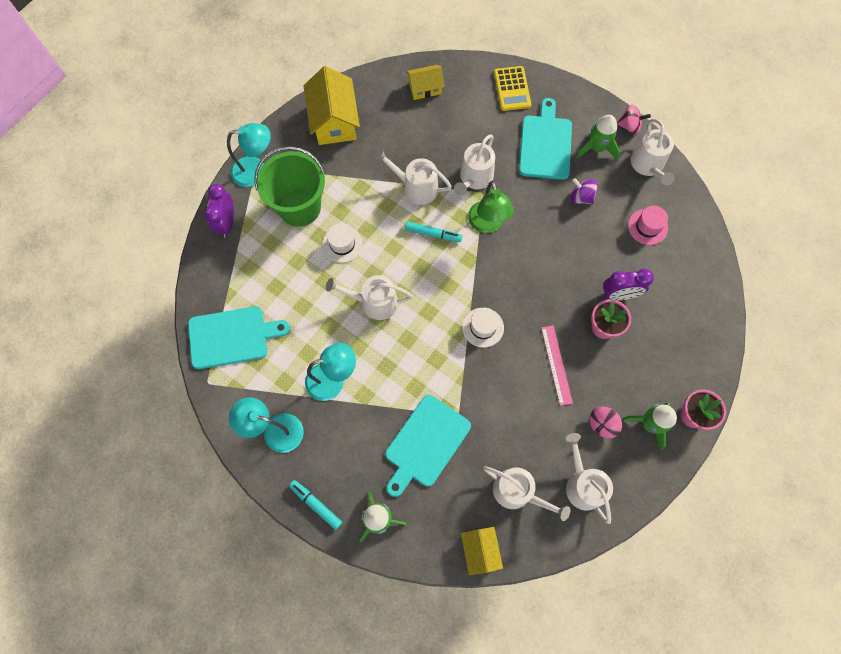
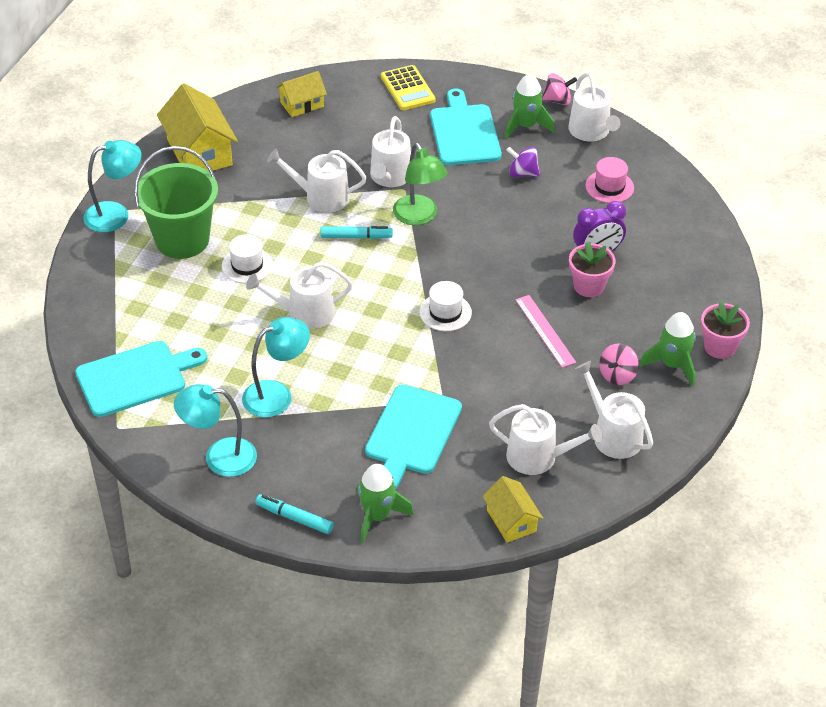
camera: 15 degrees left, 25 degrees down
purple clock [205,184,234,238] -> none

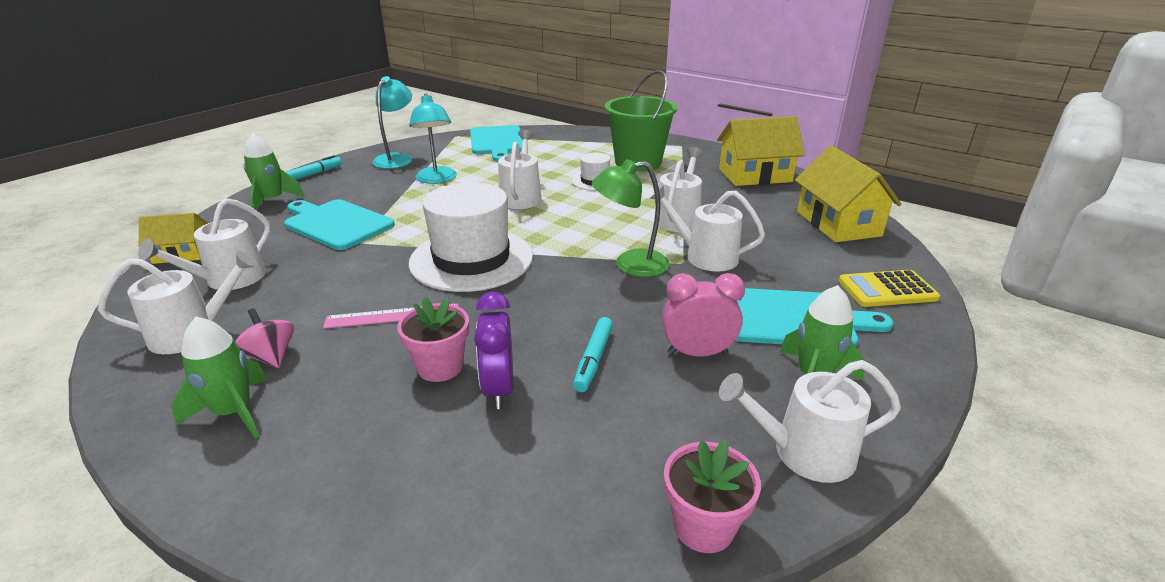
camera: 105 degrees right, 15 degrees down
turquoise lamp [83,140,141,232] -> none
yellow house [276,71,327,117] -> yellow house [795,146,902,242], size x1.72
turquoise marker [320,226,393,239] -> turquoise marker moved to [573,317,613,392]
white hat [419,281,472,331] -> white hat [409,182,533,292], size x2.10
purple spinning top [507,147,540,177] -> pink clock [662,273,745,357]
pink spinning top [542,73,577,105] -> none
pink hat [585,157,634,203] -> none
pink flower pot [701,301,750,359] -> pink flower pot moved to [664,440,761,553]

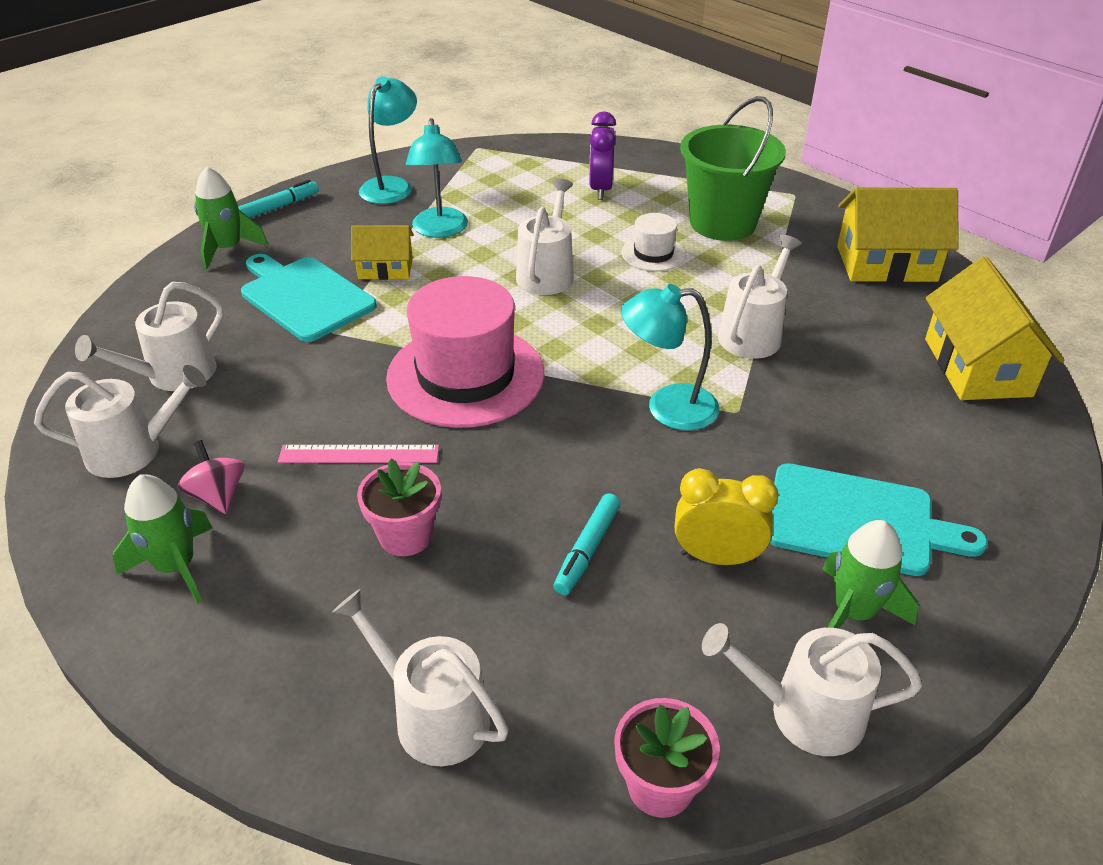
camera: 10 degrees right, 10 degrees up
yellow house [139,213,208,264] -> yellow house moved to [351,225,414,280]
white hat [409,182,533,292] -> pink hat [386,276,544,428]
turquoise cutting board [470,125,523,162] -> none
purple clock [474,292,514,409] -> purple clock moved to [589,111,616,200]
green lamp [592,159,670,277] -> turquoise lamp [621,284,719,431]
white watering can [649,185,765,272] -> white watering can moved to [332,589,508,766]
pink clock [662,273,745,357] -> yellow clock [675,468,779,565]
yellow calculator [839,270,940,307] -> none

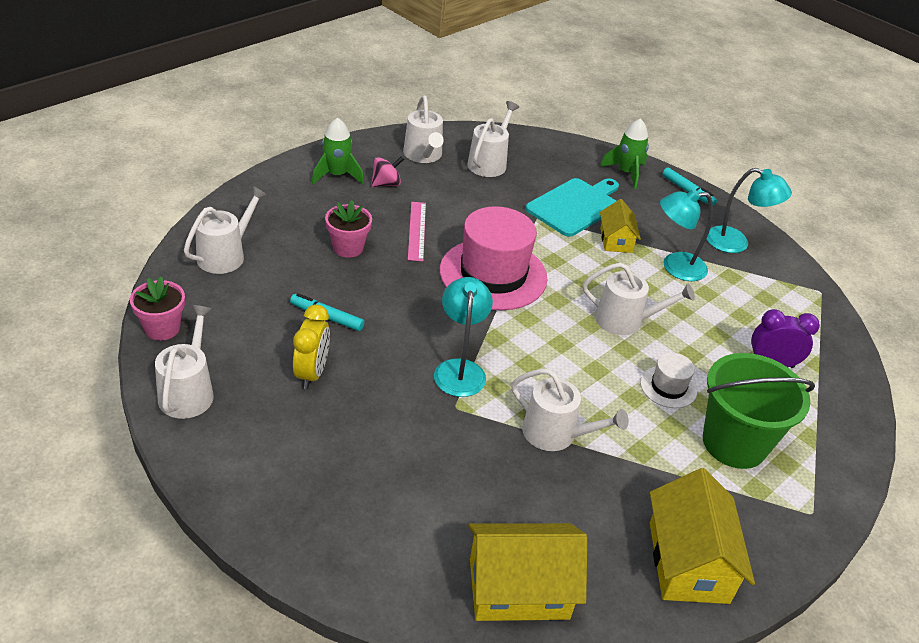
camera: 85 degrees right, 0 degrees up
white watering can [75,282,223,391] -> white watering can turned 75 degrees clockwise [467,101,519,177]
turquoise cutting board [770,463,988,576] -> none
green rocket [822,520,918,629] -> none

